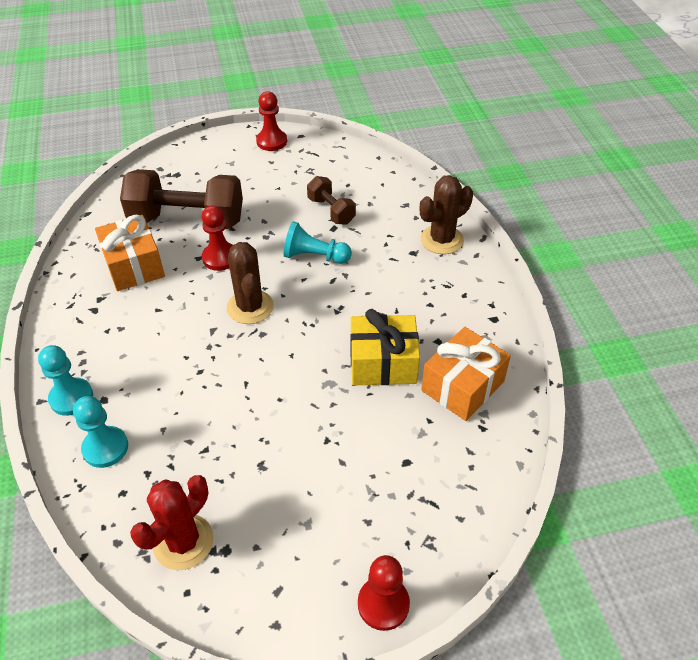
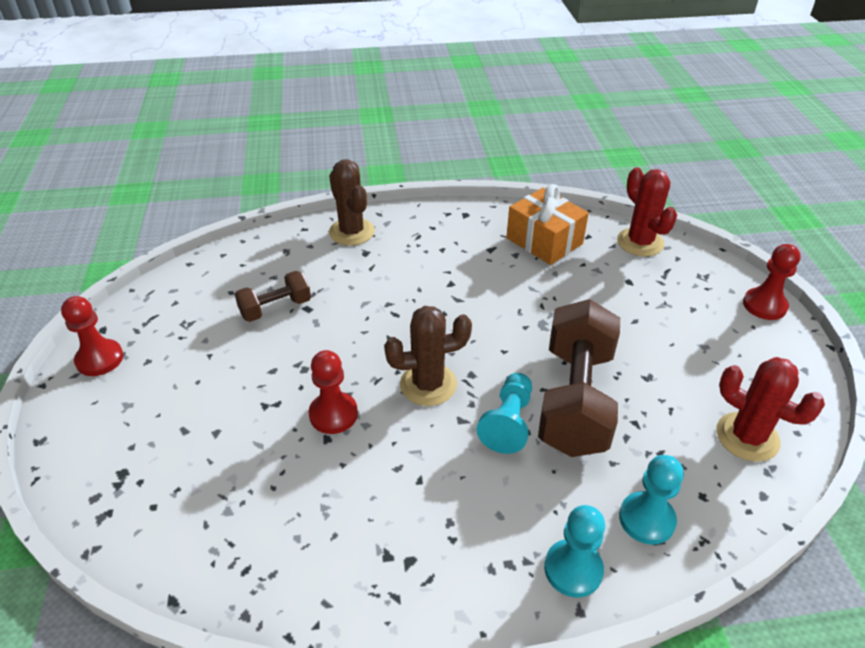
camera: 85 degrees left, 5 degrees down
orange gift [95,215,165,291] -> none
brown dumbbell [120,169,243,229] -> brown dumbbell moved to [538,299,620,457]
turquoise pawn [283,221,352,264] -> turquoise pawn moved to [476,373,532,454]
yellow gift [351,309,420,385] -> none
none -> red cactus [617,167,677,256]

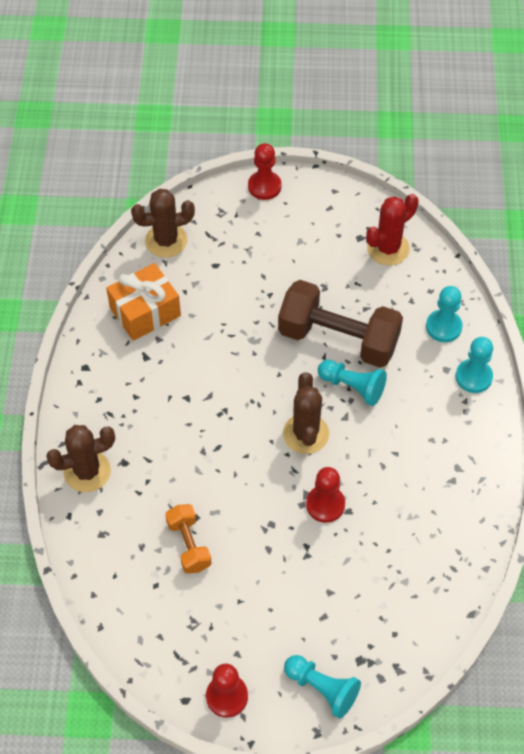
camera: 80 degrees left, 15 degrees up
brown dumbbell [235,271,311,322] -> orange dumbbell [165,504,211,574]
red cactus [617,167,677,256] -> brown cactus [131,189,195,258]
none -> turquoise pawn [284,655,361,719]

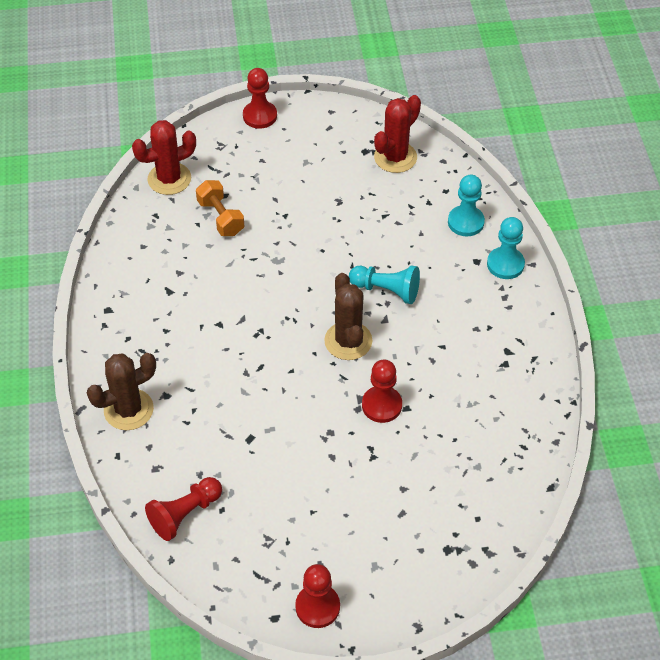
camera: 10 degrees left, 5 degrees down
orange gift [106,263,181,341] -> none
brown cactus [131,189,195,258] -> red cactus [132,120,196,195]
orange dumbbell [165,504,211,574] -> orange dumbbell moved to [196,180,244,236]
brown dumbbell [278,280,403,368] -> none
turquoise pawn [284,655,361,719] -> none
none -> red pawn [145,477,222,541]

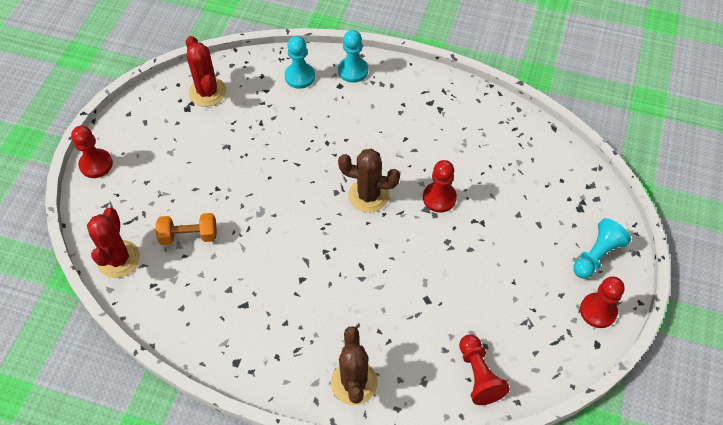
camera: 65 degrees left, 5 degrees up
turquoise pawn [349,265,420,304] -> turquoise pawn moved to [573,218,631,279]

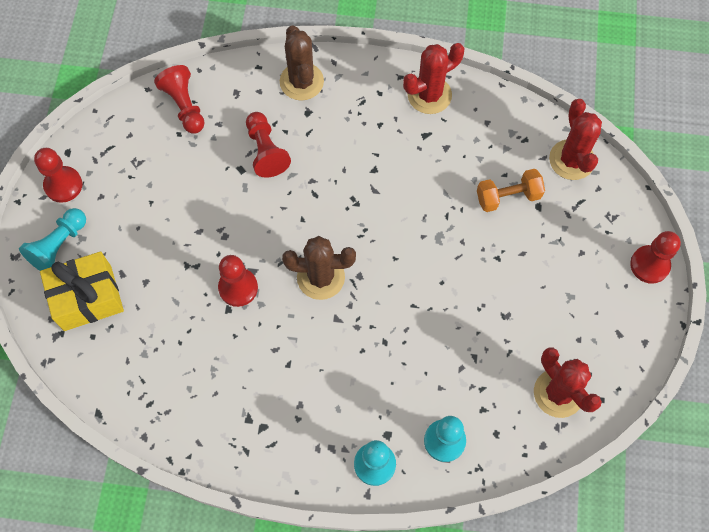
camera: 170 degrees right, 10 degrees up
none -> yellow gift [40,251,124,331]
none -> red pawn [246,112,291,178]
none -> red cactus [403,43,464,114]

